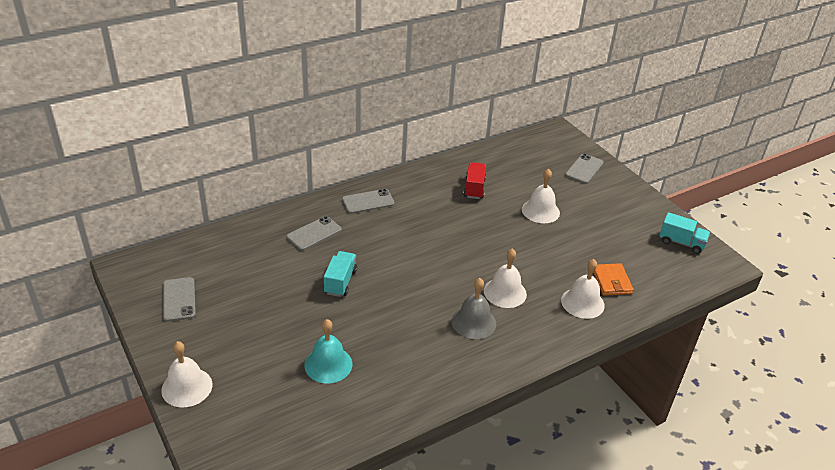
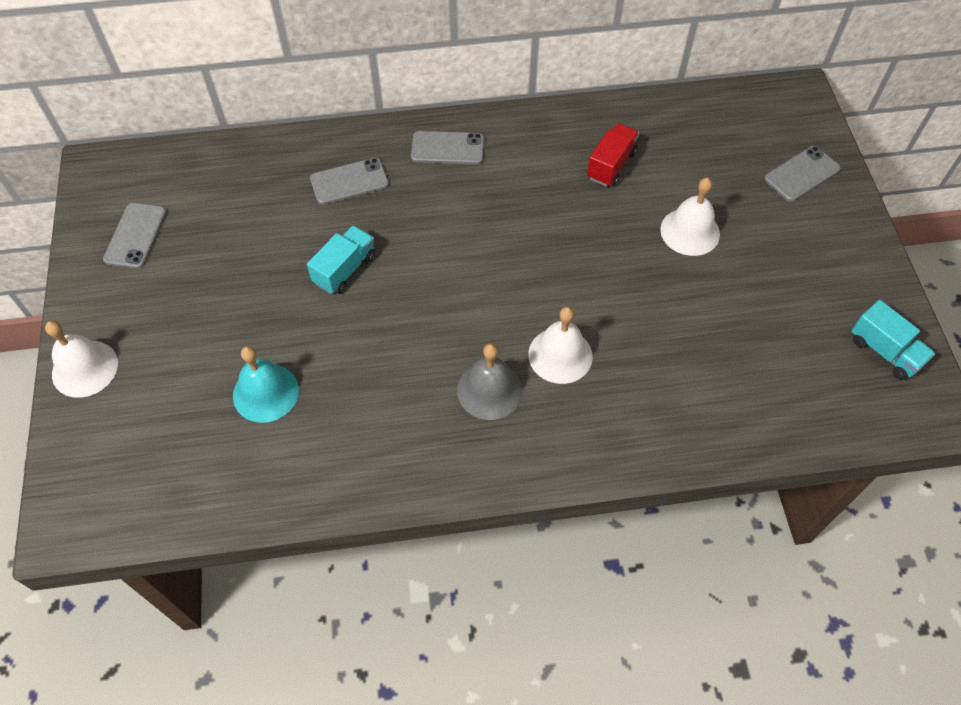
camera: 25 degrees right, 20 degrees up
white bell [561,259,605,319] -> none
orange wallet [593,263,633,296] -> none

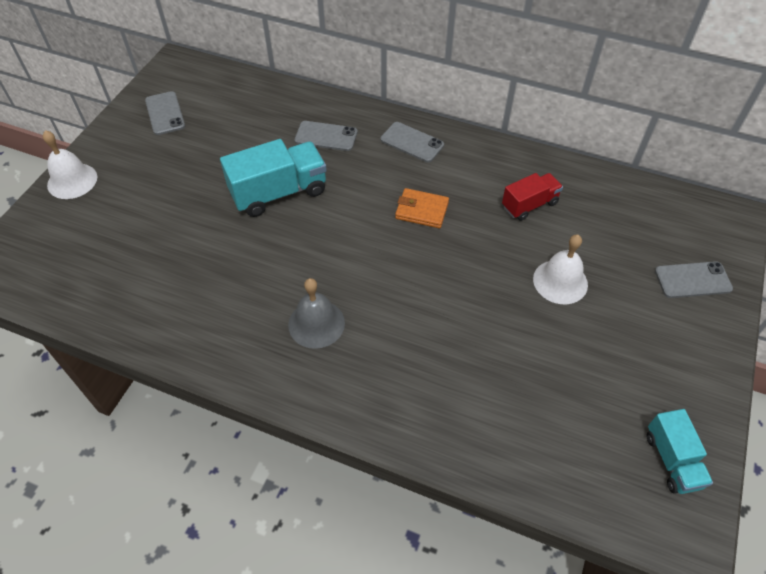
camera: 30 degrees right, 5 degrees down
grey phone [103,203,166,269] -> grey phone turned 60 degrees counterclockwise [145,91,185,135]
turquoise bell [233,346,299,423] -> none
turquoise truck [307,225,376,294] -> turquoise truck [220,139,327,217], size x1.66
white bell [528,307,593,384] -> none
none -> orange wallet [395,188,449,228]

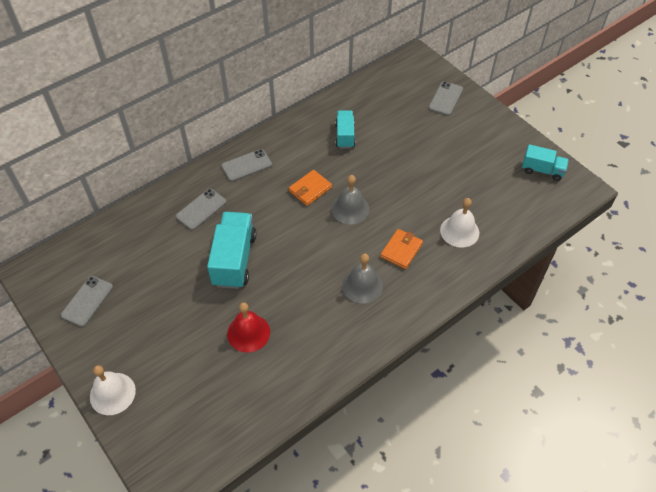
camera: 60 degrees left, 0 degrees up
grey phone [145,91,185,135] -> grey phone turned 75 degrees counterclockwise [61,276,113,327]
red truck [502,173,563,221] -> turquoise truck [335,110,355,148]
white bell [533,234,588,304] -> white bell moved to [440,198,479,248]
none -> red bell [227,302,270,353]
none -> grey bell [331,175,370,225]
none -> orange wallet [380,229,423,269]

